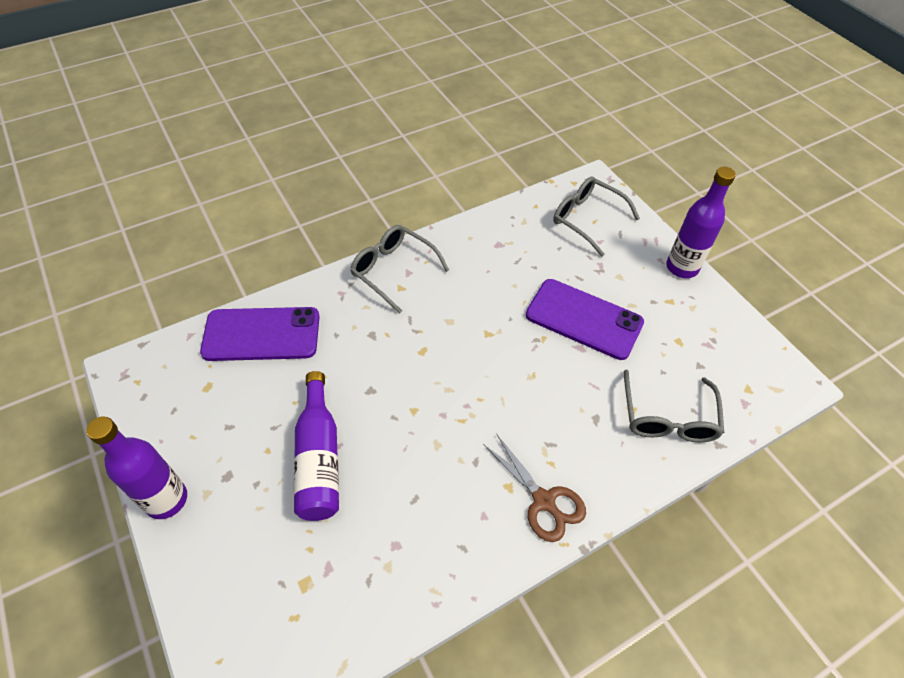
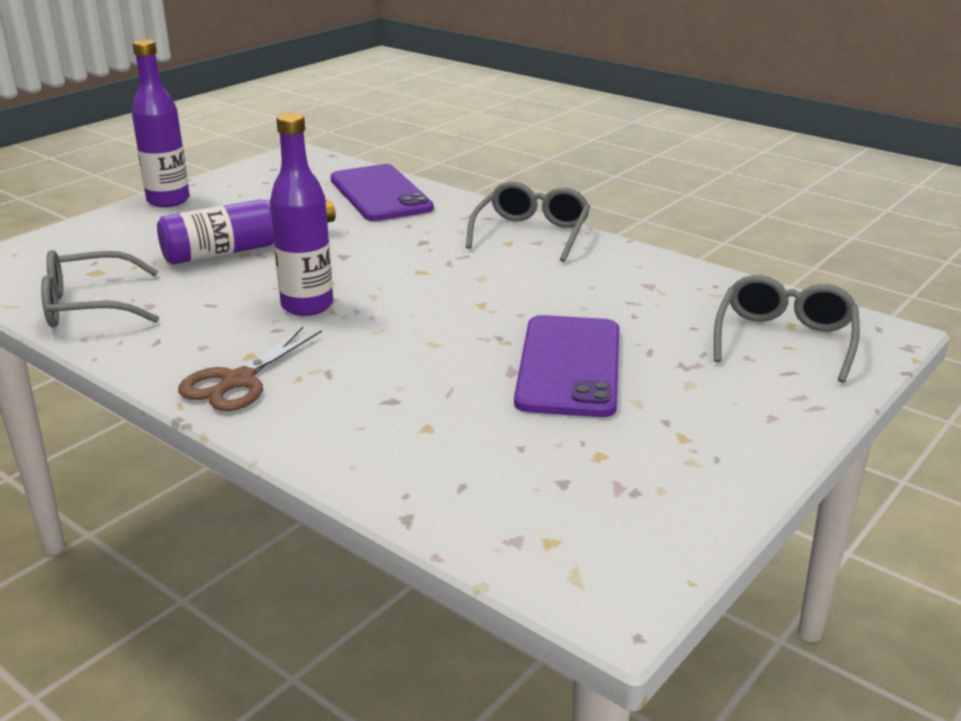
camera: 70 degrees right, 25 degrees down
grey glasses [624,369,724,442] -> grey glasses moved to [41,250,159,327]
purple bottle [666,167,736,278] -> purple bottle moved to [270,113,333,316]

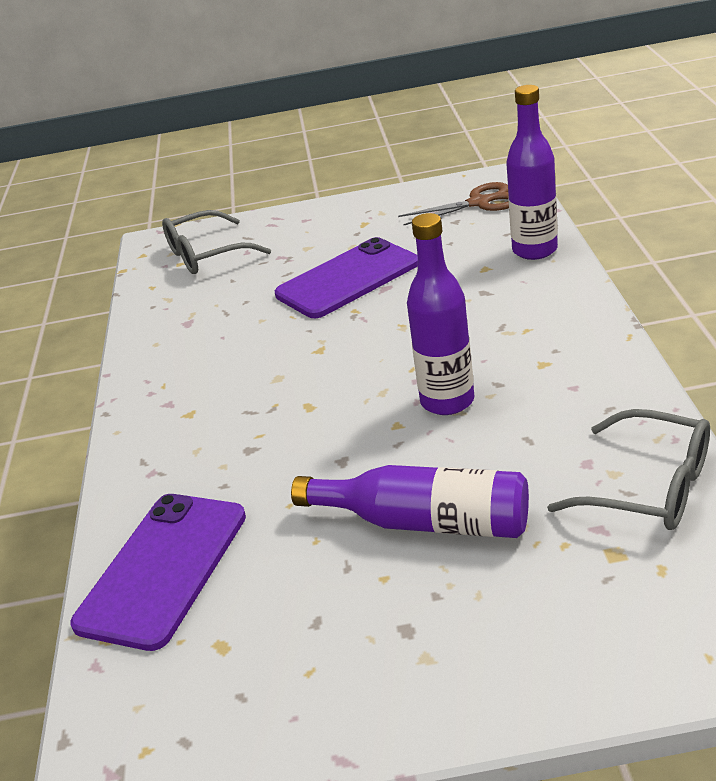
camera: 130 degrees left, 5 degrees up
purple bottle [132,39,190,207] -> purple bottle moved to [506,85,558,260]
brown scissors [178,327,322,411] -> brown scissors moved to [398,182,509,225]
grey glasses [466,181,591,262] -> none

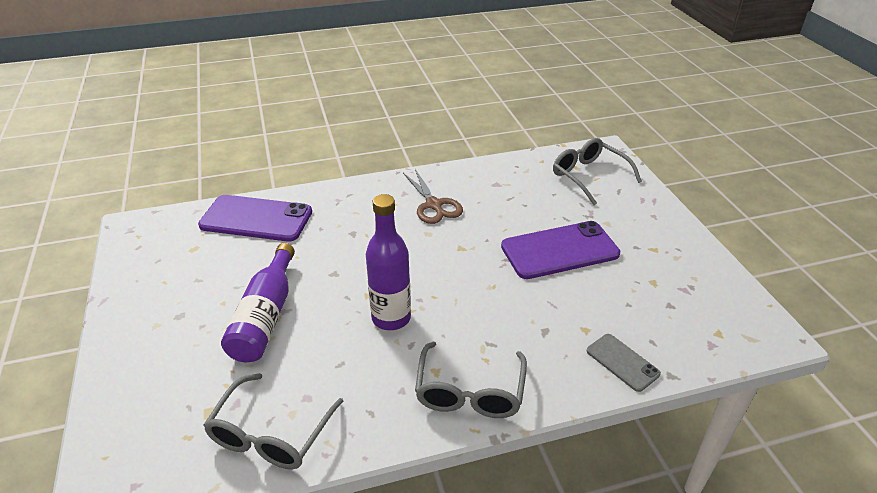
camera: 75 degrees right, 5 degrees up
purple phone [275,237,418,318] -> purple phone turned 60 degrees counterclockwise [501,221,620,279]
brown scissors [398,182,509,225] -> brown scissors moved to [403,169,463,224]
purple bottle [506,85,558,260] -> grey phone [587,334,661,392]
none -> grey glasses [415,342,527,418]

